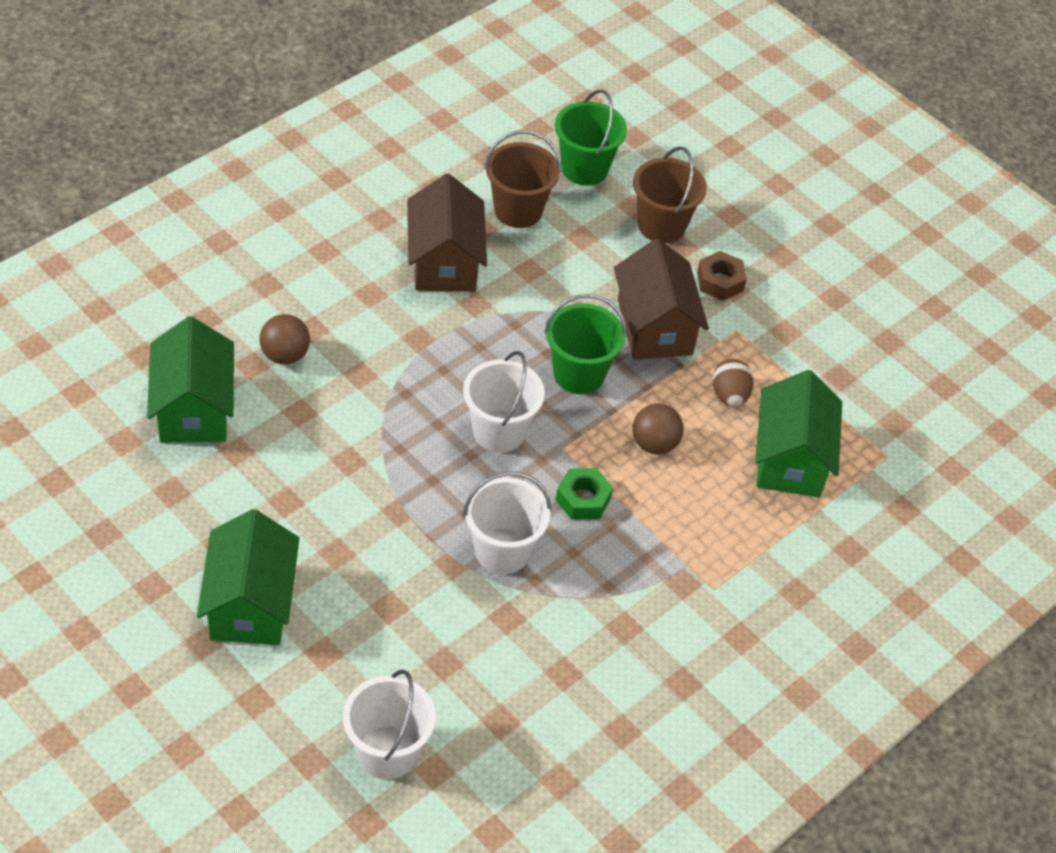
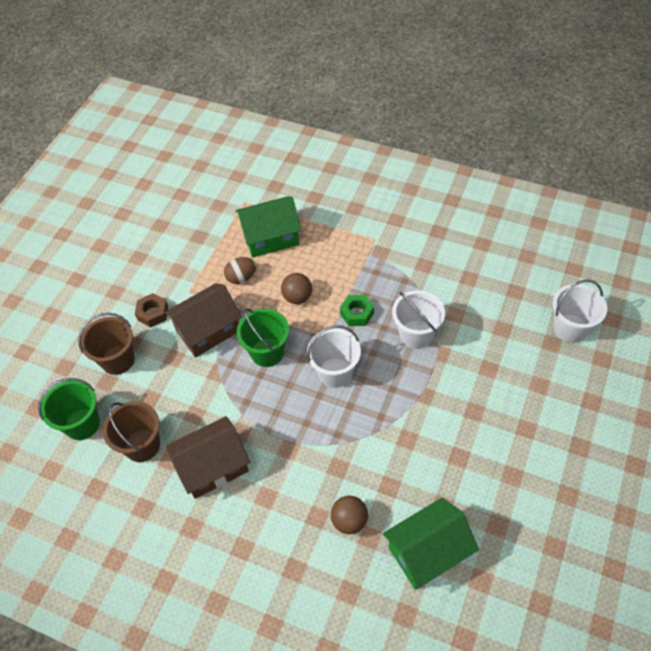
camera: 105 degrees left, 5 degrees up
green house [197,509,300,645] -> none

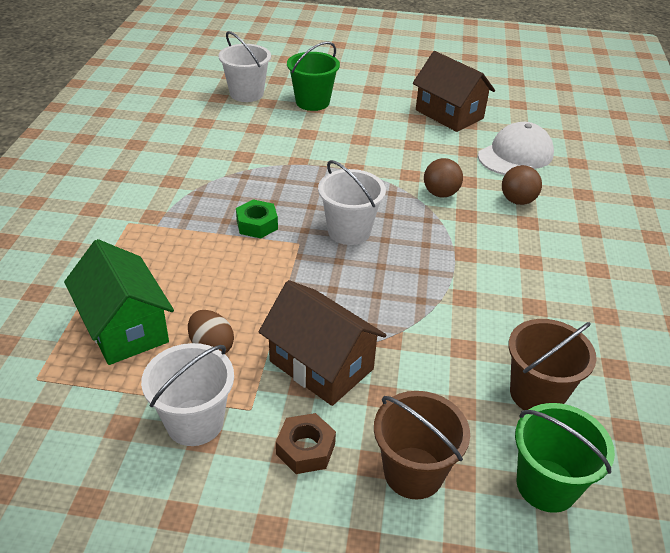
camera: 110 degrees left, 15 degrees down
brown house [166,416,250,499] -> brown house moved to [413,51,495,132]
green bucket [236,309,289,367] -> green bucket moved to [287,41,340,111]
brown ball [281,273,312,304] -> brown ball moved to [424,158,463,198]
green house [383,498,479,590] -> white cap [478,122,554,175]
white bucket [392,290,445,349] -> white bucket moved to [141,343,234,446]

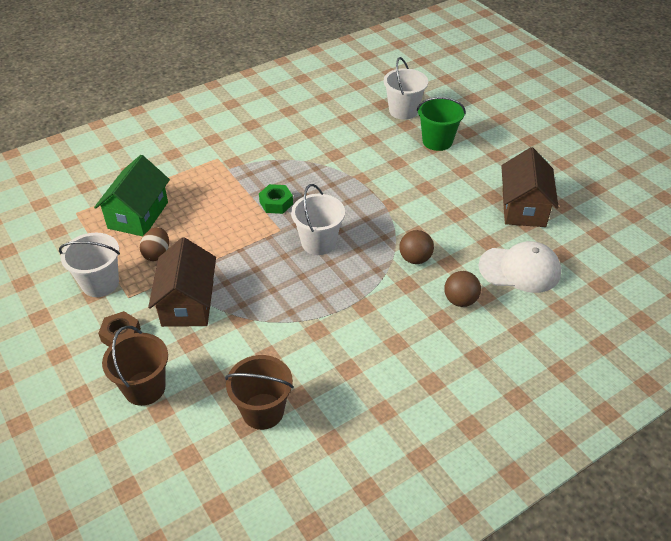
camera: 50 degrees right, 5 degrees up
green bucket [515,403,615,513] -> none

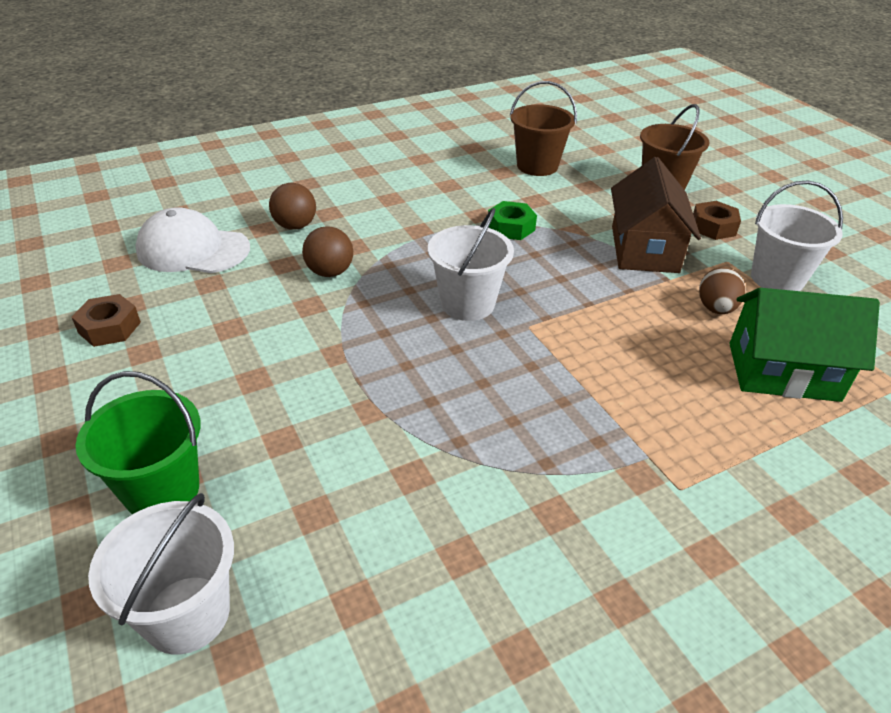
camera: 175 degrees left, 5 degrees down
green house [94,155,170,237] -> green house turned 75 degrees clockwise [729,288,880,402]
green nut [259,184,293,214] -> green nut moved to [488,201,537,240]
brown house [501,147,559,227] -> brown nut [72,294,141,347]

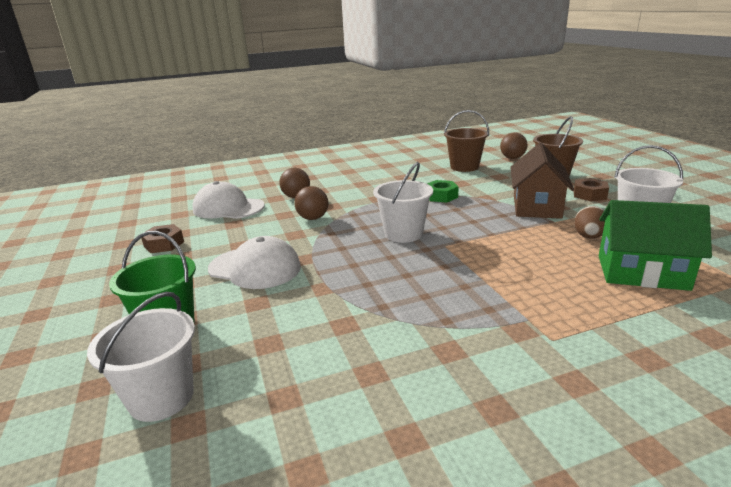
camera: 10 degrees right, 15 degrees down
none -> white cap [208,236,301,289]
none -> brown ball [500,132,527,159]

